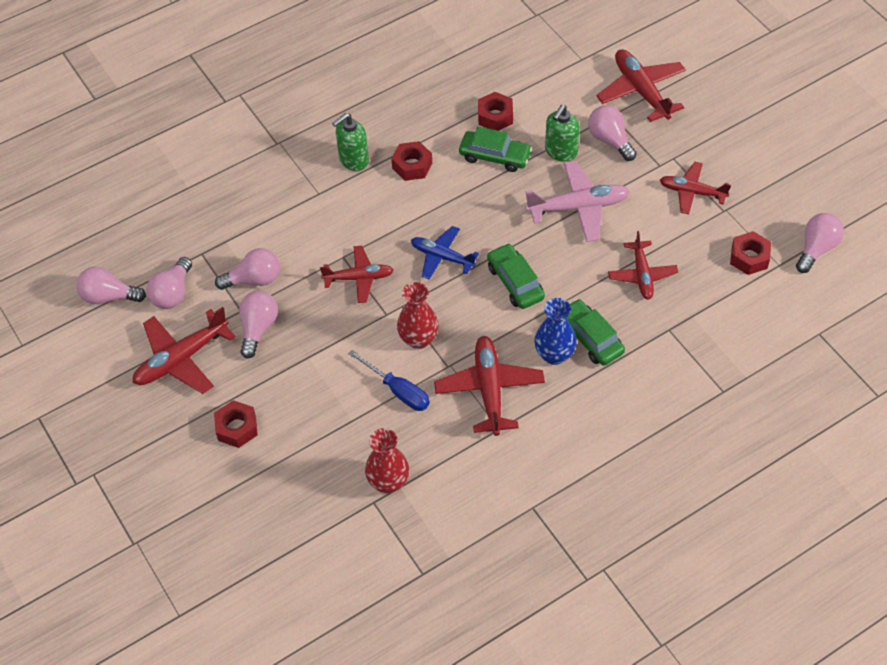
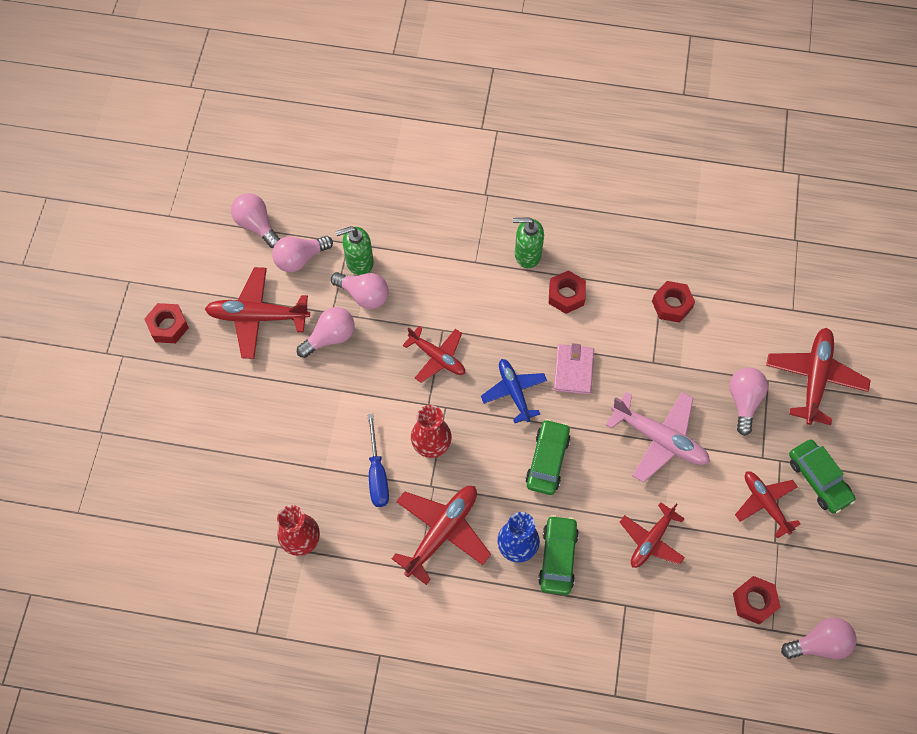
camera: 40 degrees right, 10 degrees up
red nut [214,400,258,448] -> red nut moved to [144,303,189,343]
green car [459,126,532,172] -> green car moved to [789,440,856,513]
green soap dispenser [545,105,580,162] -> green soap dispenser moved to [335,226,373,275]
none -> pink wallet [554,343,594,395]

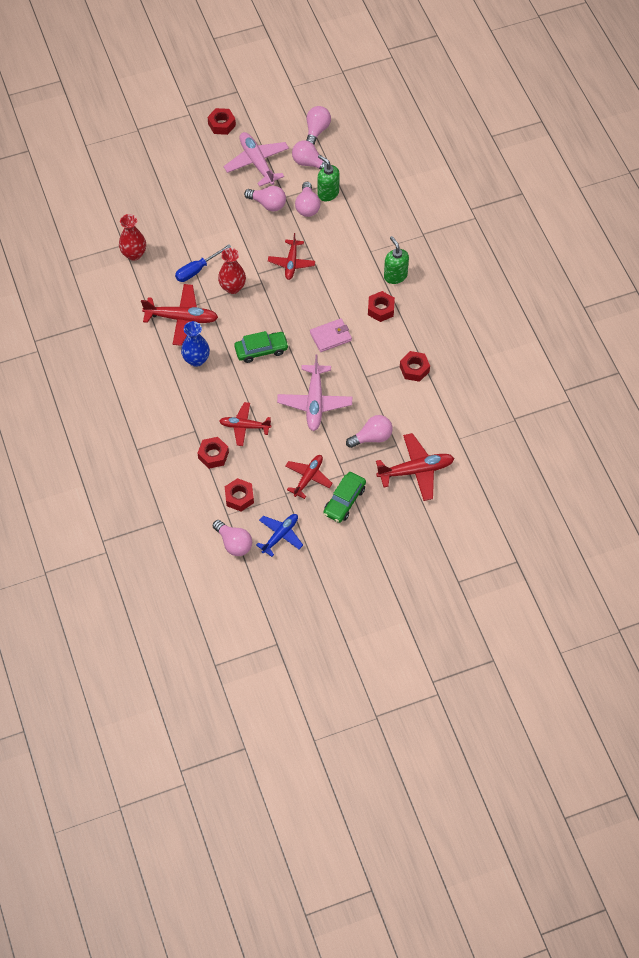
camera: 60 degrees right, 5 degrees down
red plane [205,267,310,359] -> pink plane [224,132,289,187]
blue plane [481,359,547,423] -> blue plane moved to [256,514,303,557]
green car [538,515,579,595] -> none
none -> red nut [198,437,229,469]

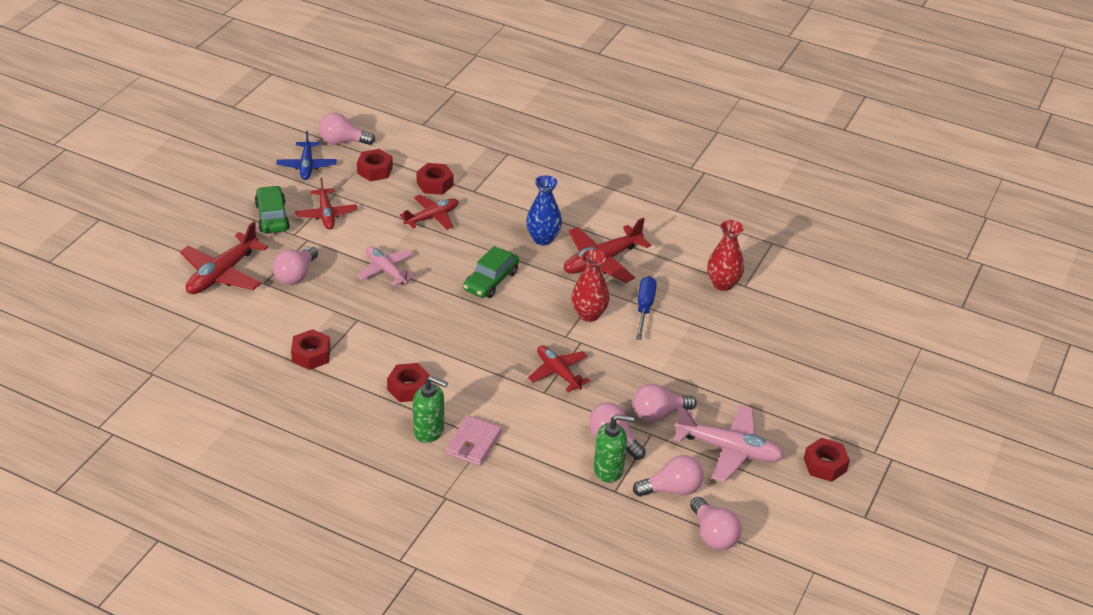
camera: 135 degrees right, 20 degrees down
pink plane [277,355,352,431] -> pink plane [357,246,416,286], size x0.66
pink wallet [310,318,352,352] -> pink wallet moved to [445,416,502,466]

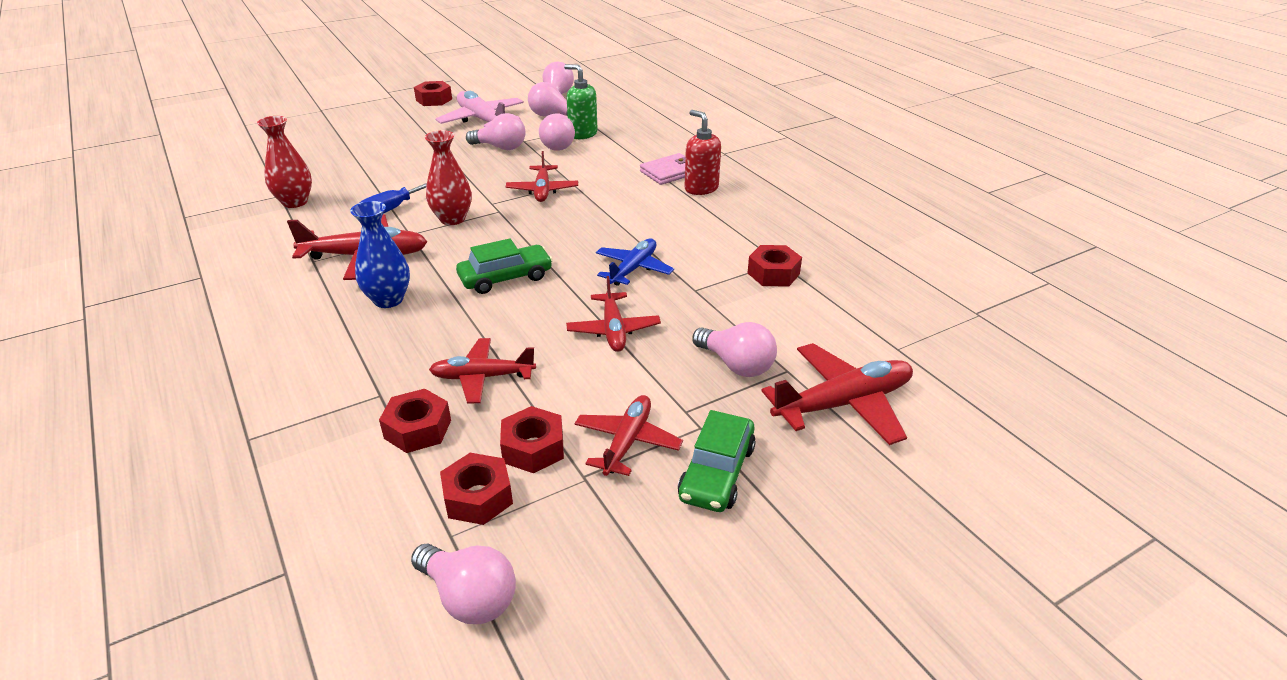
camera: 145 degrees left, 5 degrees down
pink light bulb [273,246,318,285] -> pink light bulb turned 75 degrees clockwise [692,322,777,377]
blue plane [276,131,336,180] -> blue plane moved to [596,239,674,286]
pink plane [357,246,416,286] -> red plane [566,276,661,352]
red nut [387,363,430,402] -> red nut moved to [500,406,564,473]
green soap dispenser [413,376,448,443] -> red soap dispenser [685,110,721,195]

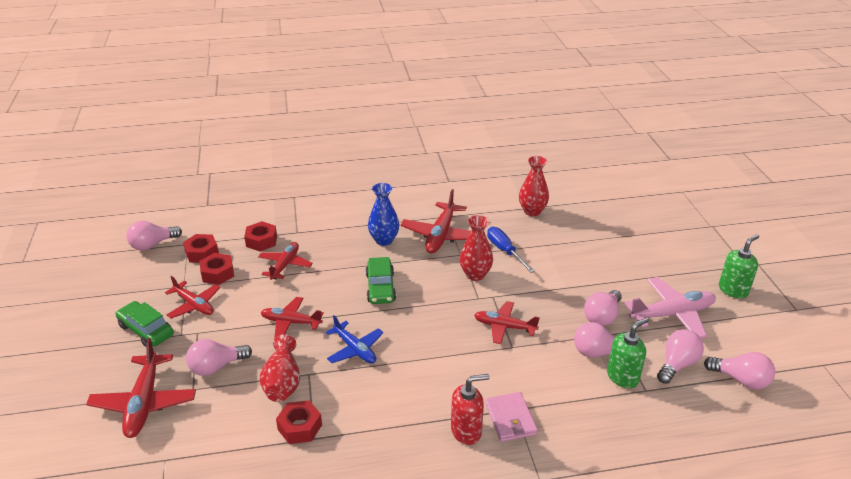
camera: 110 degrees right, 0 degrees up
red nut [414,81,452,106] -> green soap dispenser [719,234,759,299]
none -> red vase [260,334,300,402]

